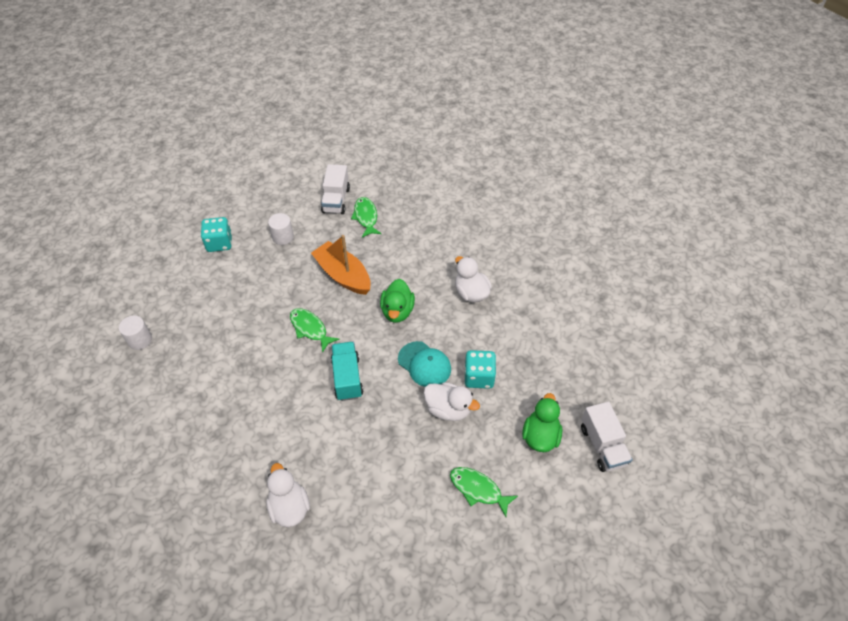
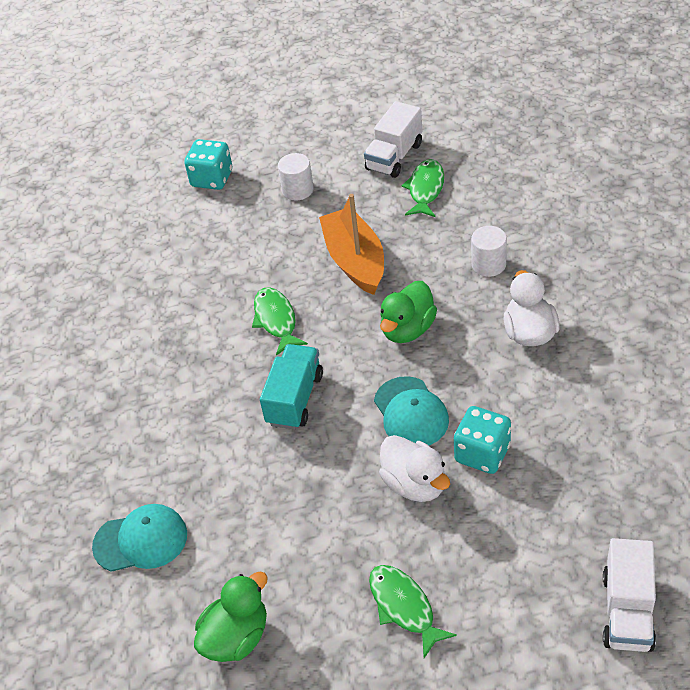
camera: 30 degrees right, 5 degrees down
white cylinder [119,316,152,350] -> white cylinder moved to [471,226,507,277]
white duck [266,463,310,527] -> turquoise cap [92,504,187,572]
green duck [522,393,562,452] -> green duck moved to [194,572,268,662]

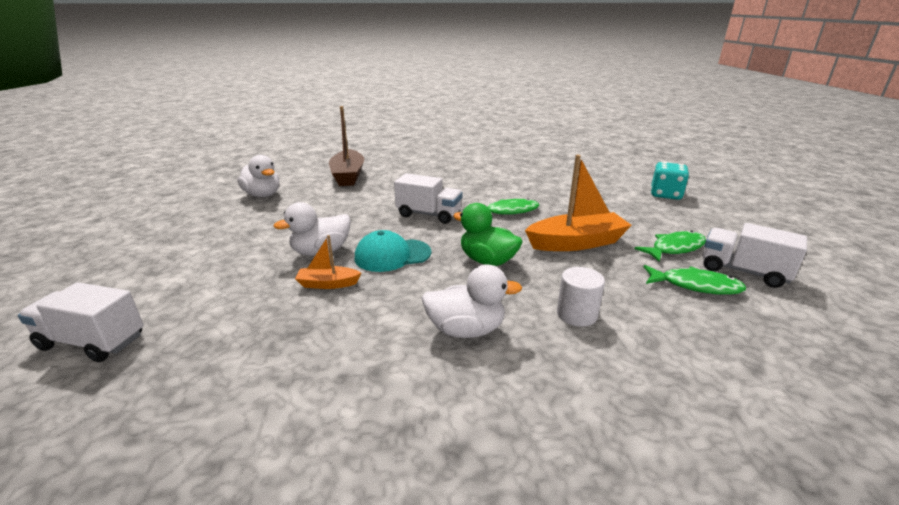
camera: 90 degrees right, 20 degrees down
turquoise cap [92,504,187,572] -> brown boat [329,106,364,186]
green duck [194,572,268,662] -> white duck [237,155,279,197]
turquoise truck [260,344,323,429] -> white truck [394,173,463,224]
white cylinder [278,153,314,201] -> none
green fish [369,565,457,658] -> green fish moved to [634,231,706,262]
turquoise dice [454,406,511,474] -> orange boat [295,235,361,289]

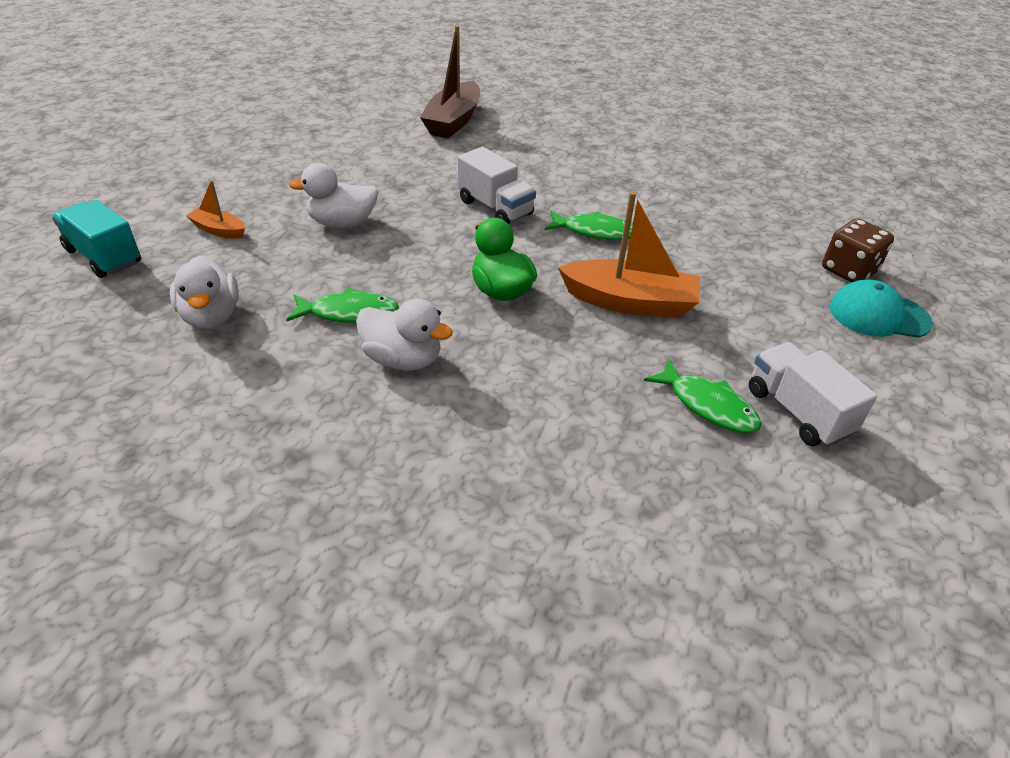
camera: 25 degrees right, 15 degrees up
white truck [18,282,144,362] -> turquoise truck [52,200,141,278]
white duck [237,155,279,197] -> white duck moved to [170,255,239,329]
orange boat [295,235,361,289] -> orange boat moved to [186,180,245,239]
turquoise cap [355,230,432,272] -> turquoise cap moved to [830,280,933,338]
white cylinder [557,267,605,327] -> none
green fish [634,231,706,262] -> green fish moved to [286,288,399,323]
turquoise dice [651,162,689,200] -> brown dice [822,218,894,283]

